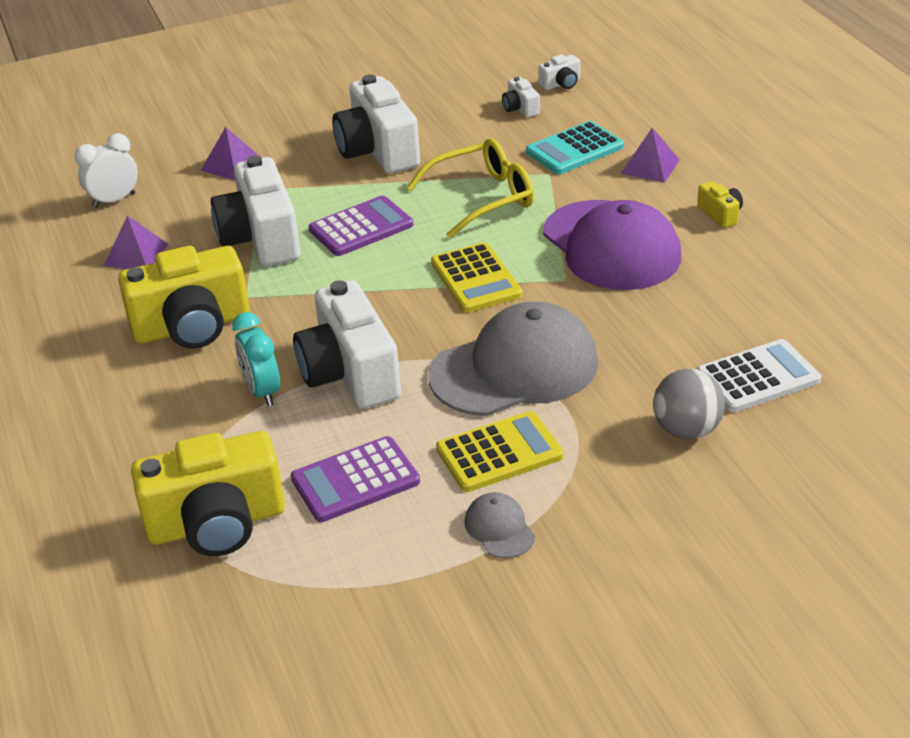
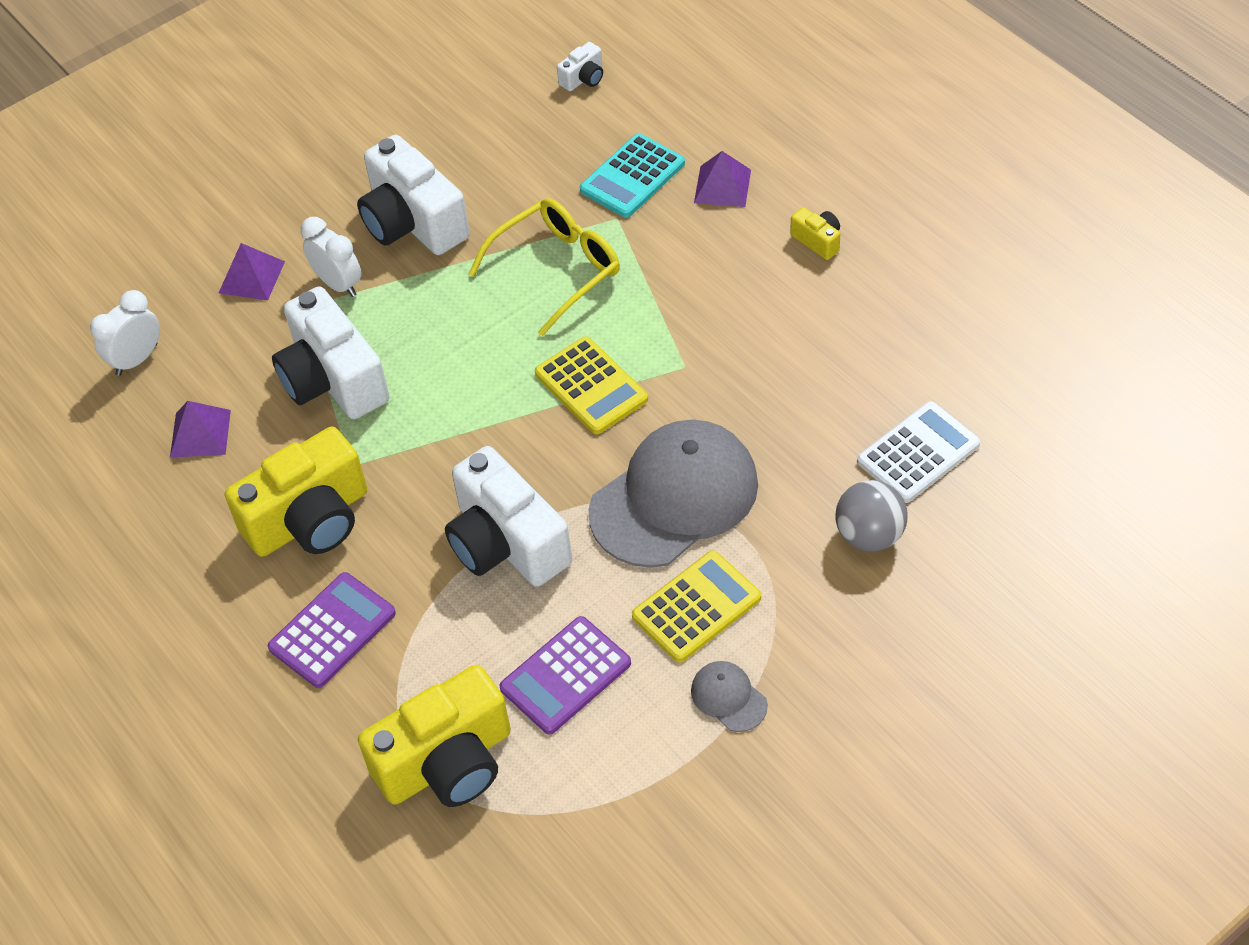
camera: 15 degrees left, 15 degrees up
turquoise clock [232,312,280,406] -> none
purple calculator [309,196,413,256] -> purple calculator moved to [268,572,396,688]
white camera [502,77,540,118] -> none
purple cap [543,200,681,290] -> none
none -> white clock [301,217,362,297]

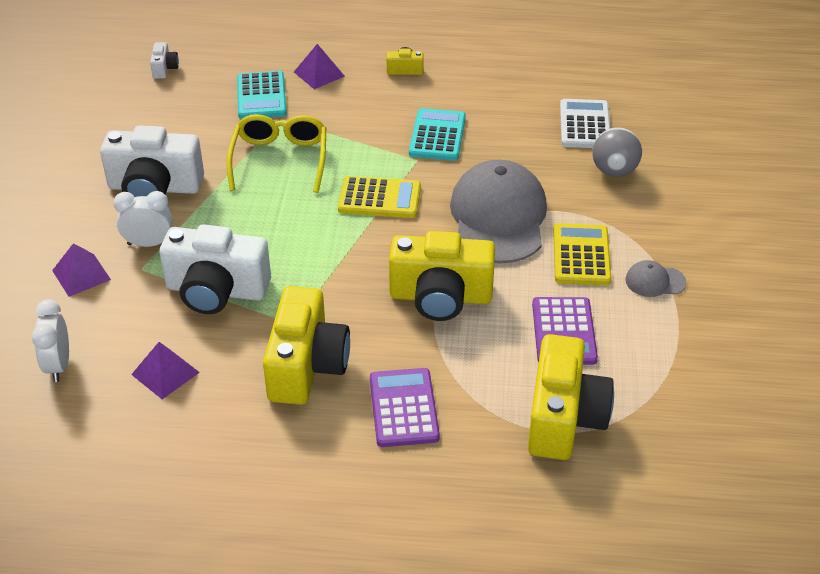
camera: 50 degrees left, 10 degrees down
white camera [445,446,572,587] -> yellow camera [389,231,495,321]
none -> turquoise calculator [409,108,466,161]

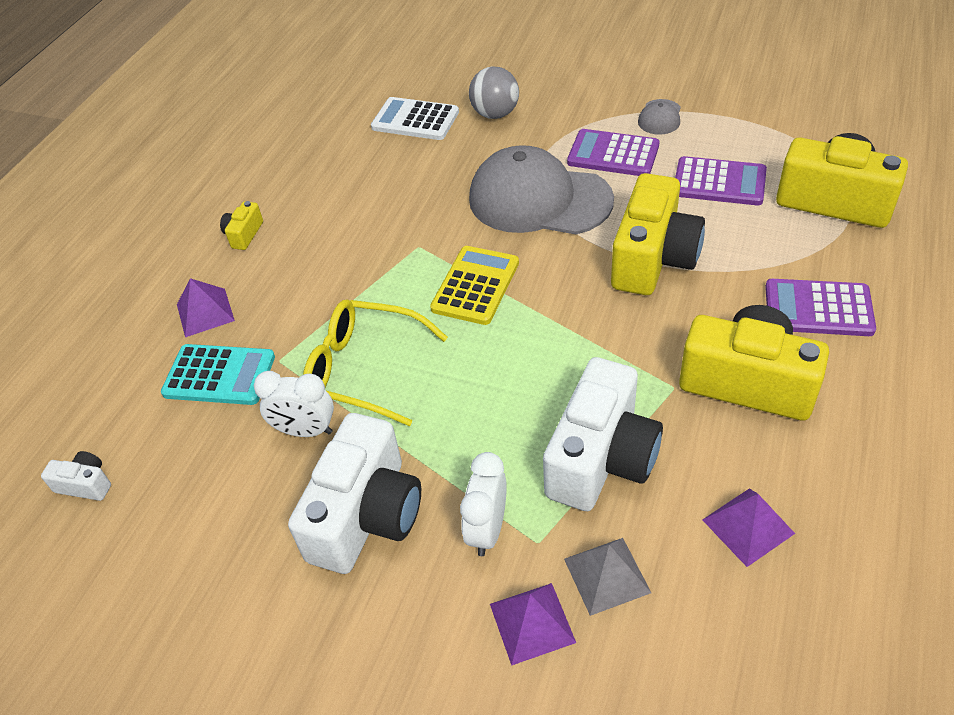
camera: 70 degrees left, 5 degrees up
white clock [32,299,69,382] -> white clock moved to [254,371,334,437]
turquoise calculator [409,108,466,161] -> none
yellow calculator [553,223,612,285] -> purple calculator [567,129,660,176]
none -> grey pyramid [564,538,651,616]

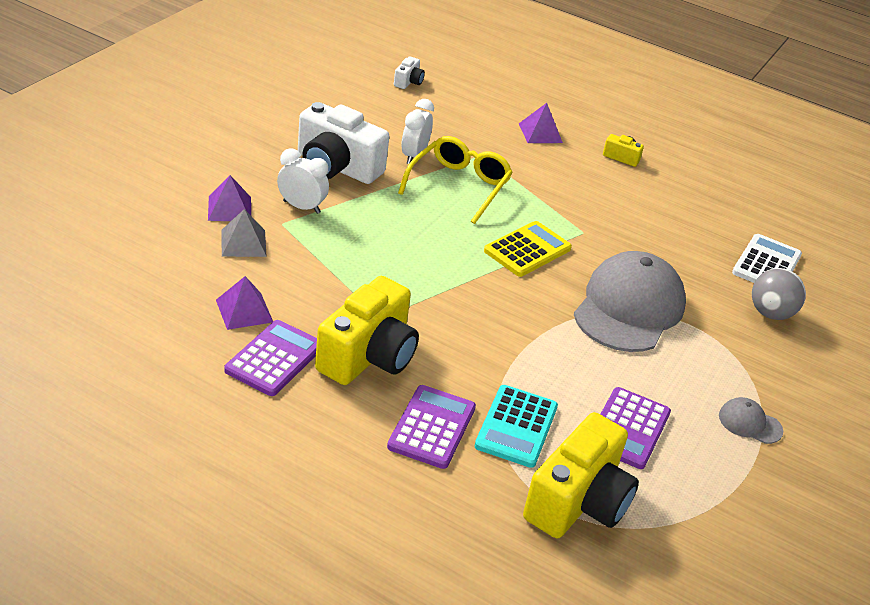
camera: 90 degrees right, 10 degrees down
turquoise calculator [161,344,275,405] -> turquoise calculator moved to [475,385,558,468]
yellow calculator [430,246,519,325] -> yellow calculator turned 75 degrees counterclockwise [484,221,572,277]
white camera [543,357,663,511] -> none
purple calculator [567,129,660,176] -> purple calculator moved to [224,320,317,396]
yellow camera [611,173,705,295] -> none

